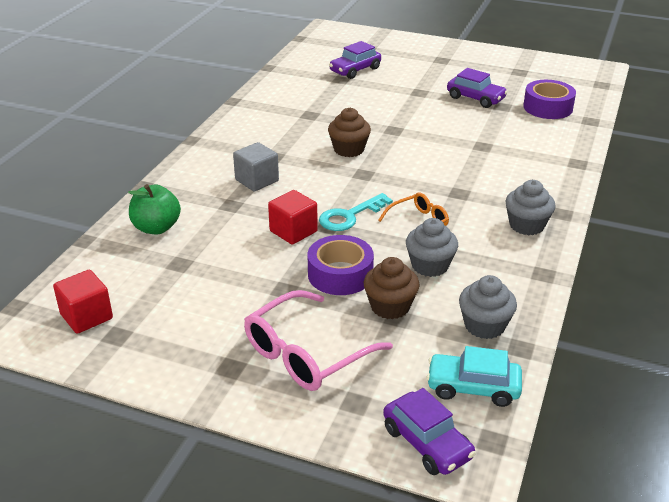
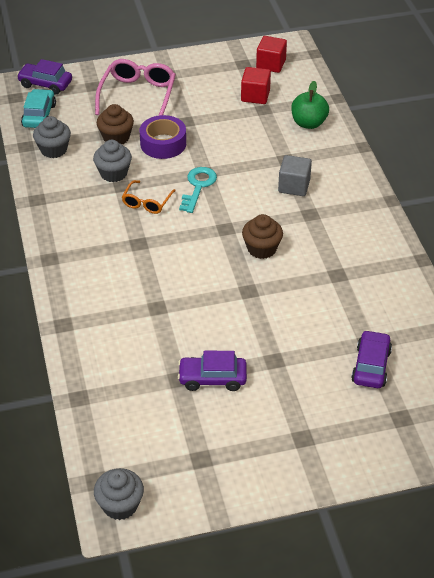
camera: 145 degrees right, 10 degrees up
red cube [268,190,318,245] -> red cube moved to [241,67,271,104]
turquoise car [426,346,522,407] -> turquoise car turned 60 degrees counterclockwise [21,89,56,128]
grey cupcake [505,180,556,235] -> grey cupcake moved to [94,468,144,520]
purple tape [523,80,576,119] -> none

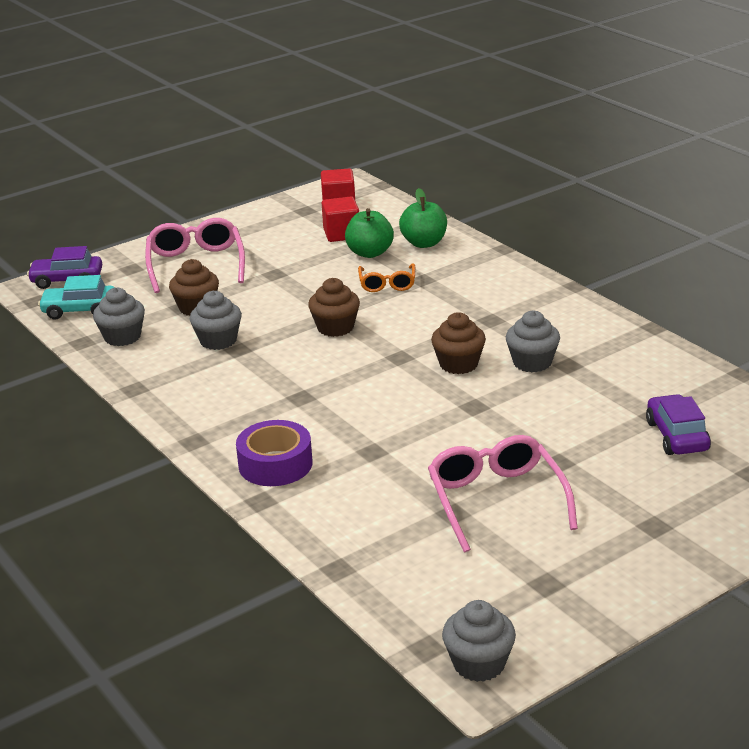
camera: 20 degrees left, 15 degrees down
turquoise car [21,89,56,128] -> turquoise car turned 75 degrees counterclockwise [38,275,115,320]
orange glasses [122,180,176,214] -> orange glasses moved to [358,263,415,292]
purple tape [140,115,186,159] -> purple tape moved to [236,420,313,486]
purple car [178,351,247,391] -> pink glasses [428,435,578,552]
turquoise key [179,167,217,213] -> brown cupcake [308,278,360,337]
grey cube [278,155,312,196] -> none
none -> green apple [345,208,394,258]
none -> grey cupcake [506,311,560,373]

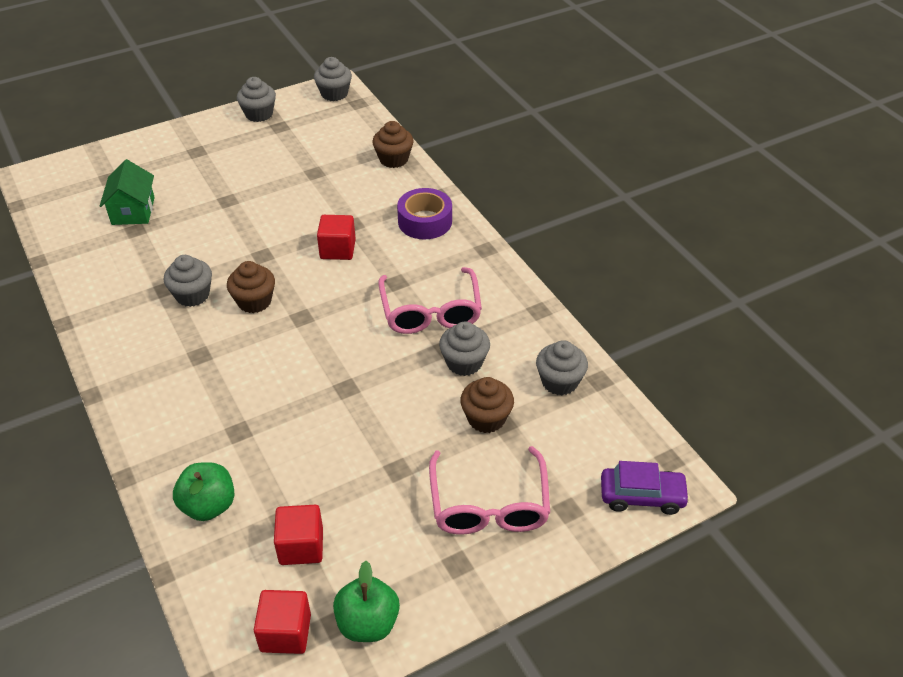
camera: 175 degrees left, 15 degrees up
turquoise car [38,275,115,320] -> none
brown cupcake [308,278,360,337] -> brown cupcake moved to [372,121,413,168]
green apple [345,208,394,258] -> green apple moved to [333,561,400,642]
orange glasses [358,263,415,292] -> none
pink glasses [428,435,578,552] -> pink glasses moved to [378,267,482,334]
purple car [646,394,711,455] -> green house [100,159,155,225]
none -> grey cupcake [237,77,276,122]
none -> red cube [317,215,356,260]

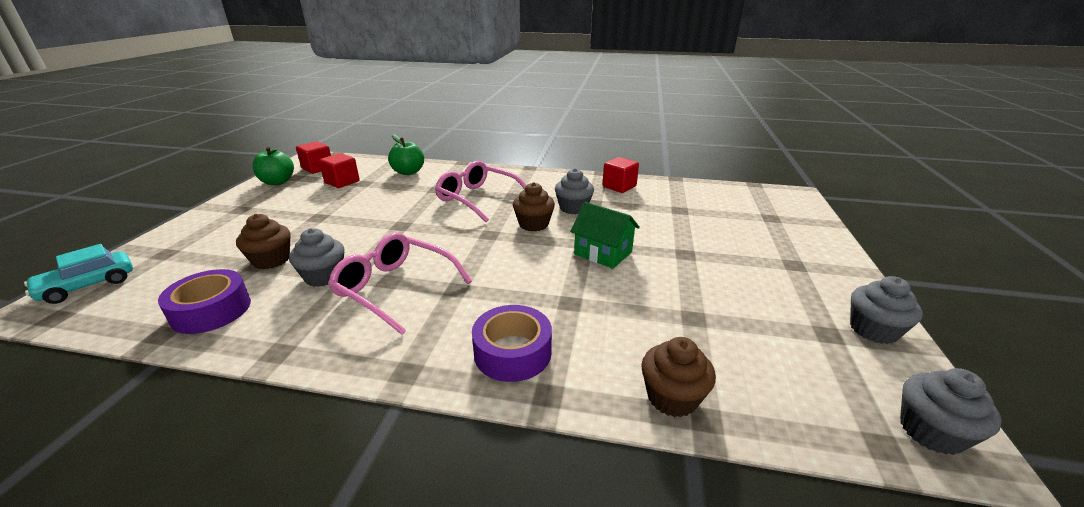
camera: 130 degrees right, 15 degrees down
green house [100,159,155,225] -> green house moved to [570,202,640,269]
red cube [317,215,356,260] -> red cube moved to [602,157,639,193]
pink glasses [429,446,550,535] -> pink glasses moved to [435,161,526,222]
grey cupcake [536,340,588,395] -> purple tape [158,269,251,334]
purple car [601,461,690,515] -> turquoise car [24,244,133,304]

